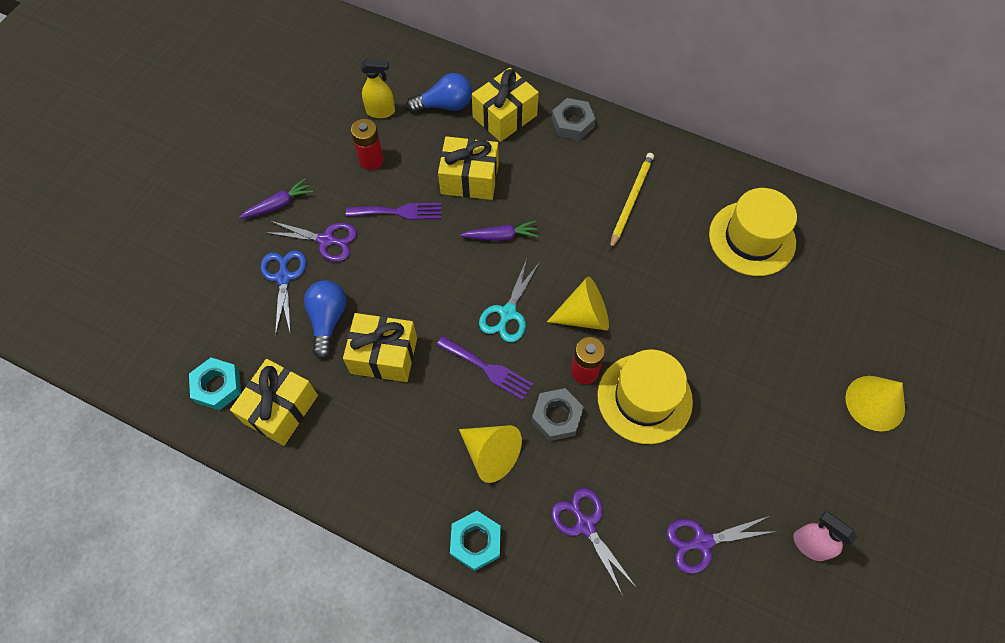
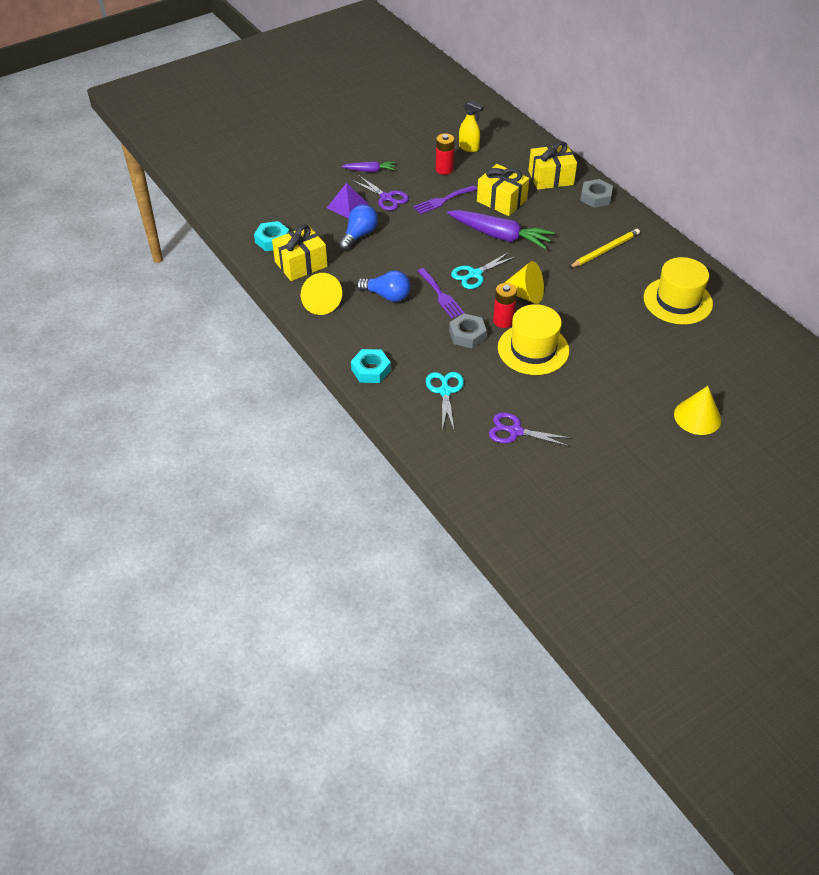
camera: 30 degrees right, 15 degrees down
blue scissors [261,250,307,336] -> purple pyramid [327,183,368,219]
yellow gift [343,313,417,382] -> none
purple fork [346,203,441,220] -> purple fork turned 120 degrees clockwise [413,185,477,214]
blue light bulb [407,73,472,112] -> blue light bulb moved to [356,270,411,302]
yellow cone [459,425,522,483] -> yellow cone moved to [301,273,342,315]
purple carrot [460,220,538,241] -> purple carrot [447,210,555,249], size x1.90
purple scissors [551,488,636,595] -> turquoise scissors [426,372,464,430]
pink spray bottle [793,511,857,561] -> none

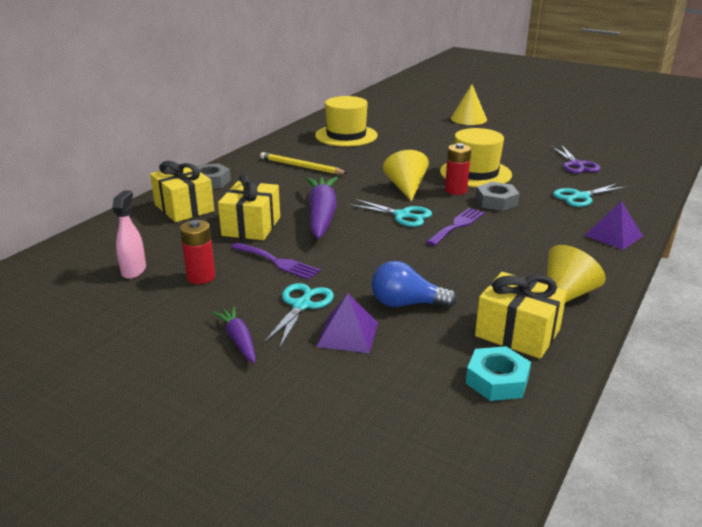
camera: 115 degrees left, 20 degrees down
turquoise nut [351,349,391,383] -> purple pyramid [584,201,643,250]
purple scissors [352,175,409,211] -> turquoise scissors [263,283,334,349]
blue light bulb [356,270,411,302] -> none
yellow spray bottle [459,100,484,152] -> pink spray bottle [112,190,146,279]

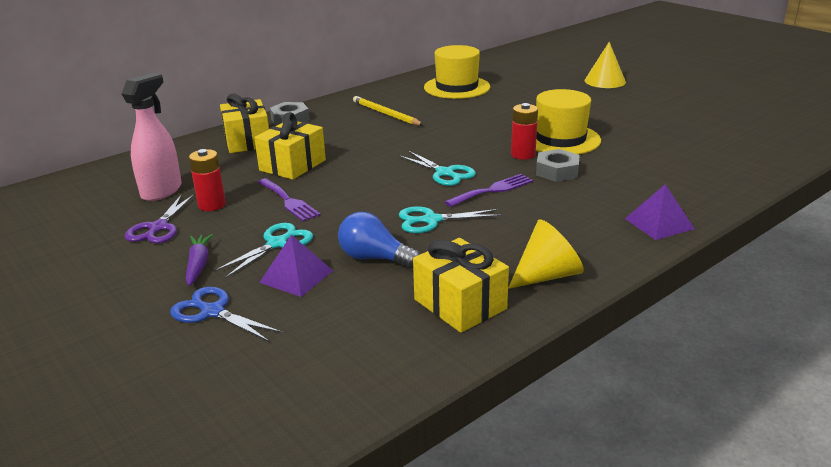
camera: 20 degrees right, 0 degrees up
pink spray bottle [112,190,146,279] -> pink spray bottle [122,73,182,201], size x1.52
purple carrot [306,177,338,239] -> none
yellow cone [383,150,429,201] -> none
turquoise nut [466,346,531,401] -> none
purple scissors [551,145,601,173] -> purple scissors moved to [125,194,195,243]
turquoise scissors [553,183,627,207] -> turquoise scissors moved to [399,206,502,233]
none -> blue scissors [170,287,282,342]

